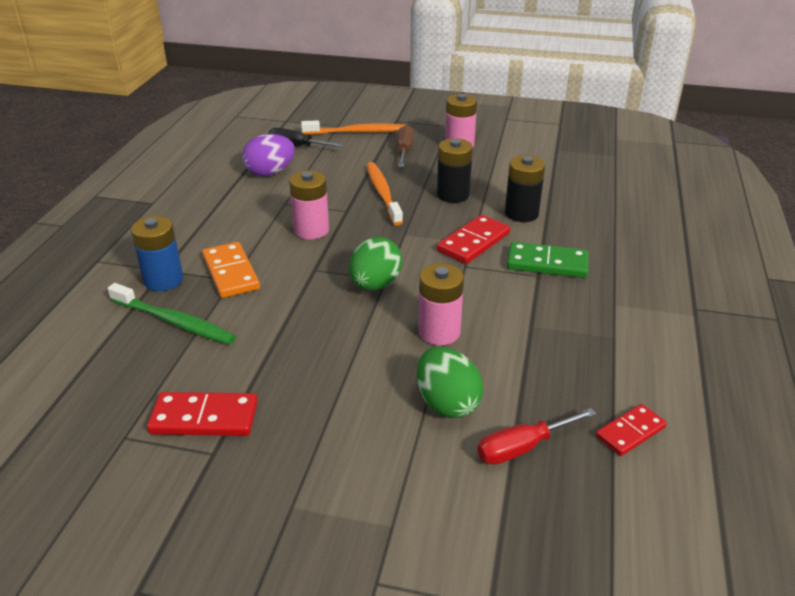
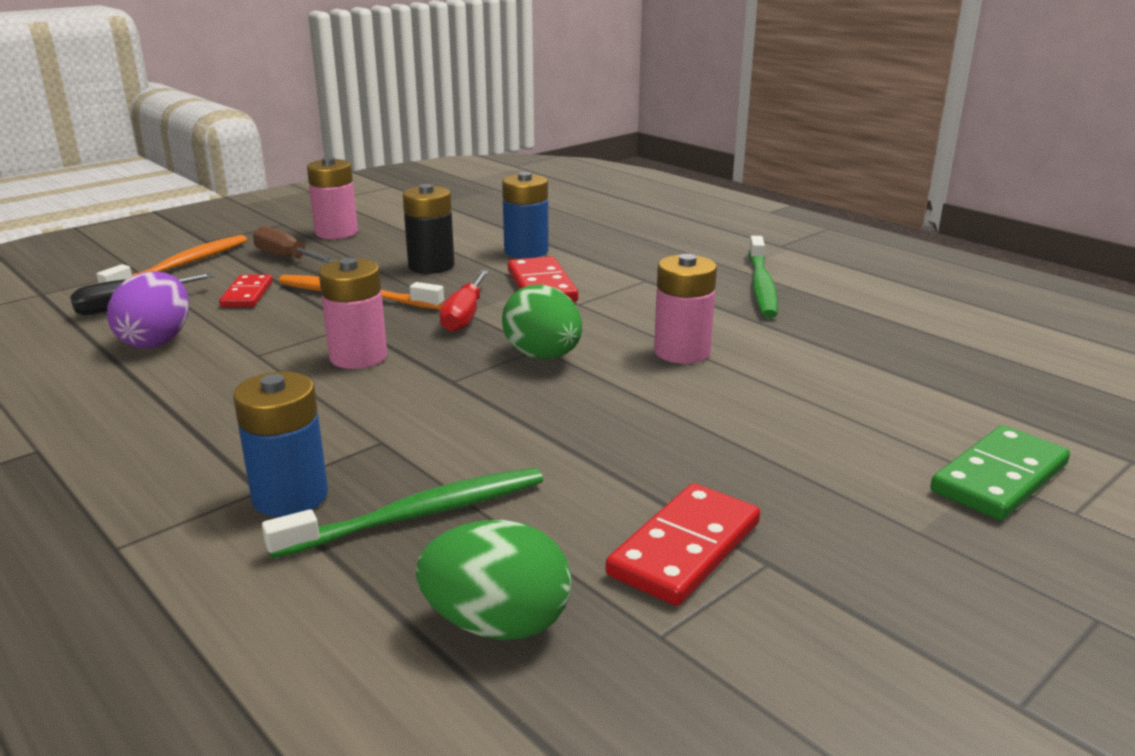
camera: 55 degrees left, 10 degrees down
orange domino [202,242,260,298] -> none
green egg [417,347,483,418] -> green egg moved to [416,520,571,640]
red screwdriver [477,408,596,464] -> red screwdriver moved to [439,270,489,332]
black battery [505,155,545,222] -> blue battery [502,172,549,258]
green domino [507,242,589,278] -> green domino moved to [930,425,1070,520]
red domino [596,404,667,456] -> red domino moved to [219,275,273,307]
none -> green toothbrush [748,235,778,318]

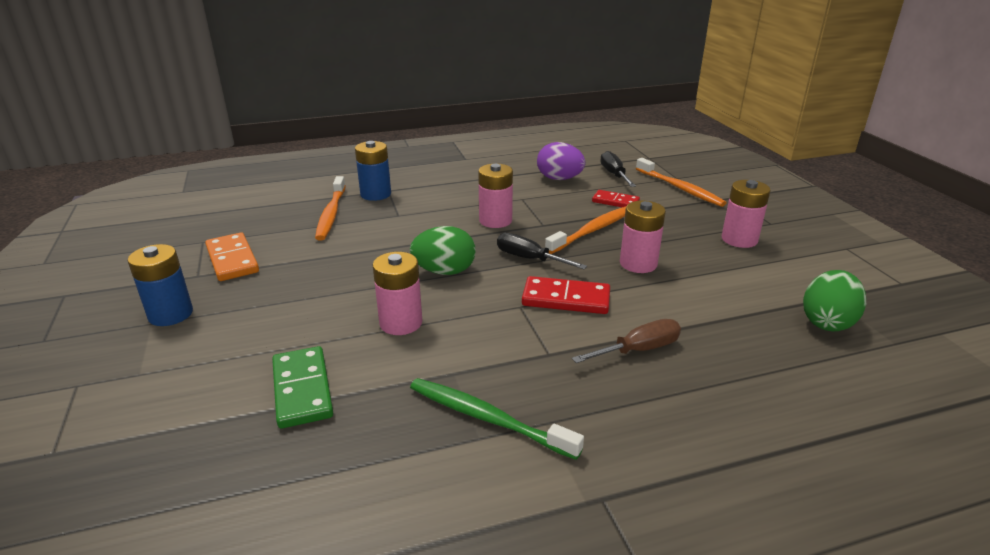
camera: 115 degrees right, 5 degrees up
brown screwdriver [253,226,337,263] -> brown screwdriver moved to [572,319,681,363]
green toothbrush [262,468,543,559] -> orange toothbrush [315,176,346,241]
black battery [403,184,454,274] -> pink battery [620,201,666,273]
green egg [416,520,571,640] -> green egg moved to [803,270,866,331]
red screwdriver [439,270,489,332] -> black screwdriver [497,233,587,269]
blue battery [502,172,549,258] -> blue battery moved to [127,244,193,326]
red domino [606,483,760,606] -> orange domino [205,232,259,281]
green domino [930,425,1070,520] -> green domino moved to [272,346,333,429]

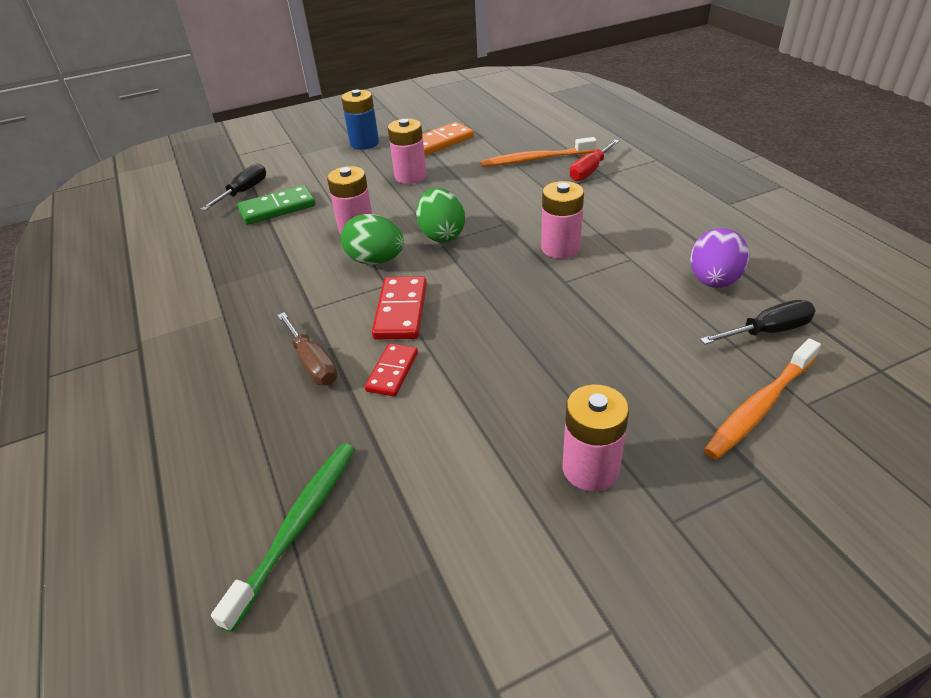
camera: 85 degrees right, 10 degrees up
blue battery [355,141,391,201] -> red screwdriver [570,140,619,181]
green toothbrush [410,378,584,460] -> green toothbrush moved to [211,443,355,633]
black screwdriver [497,233,587,269] -> black screwdriver moved to [201,163,266,211]
orange toothbrush [545,206,626,254] -> none
red domino [592,190,640,207] -> red domino moved to [365,343,418,397]
pink battery [620,201,666,273] -> pink battery moved to [388,119,427,184]
green egg [803,270,866,331] -> green egg moved to [341,214,404,265]

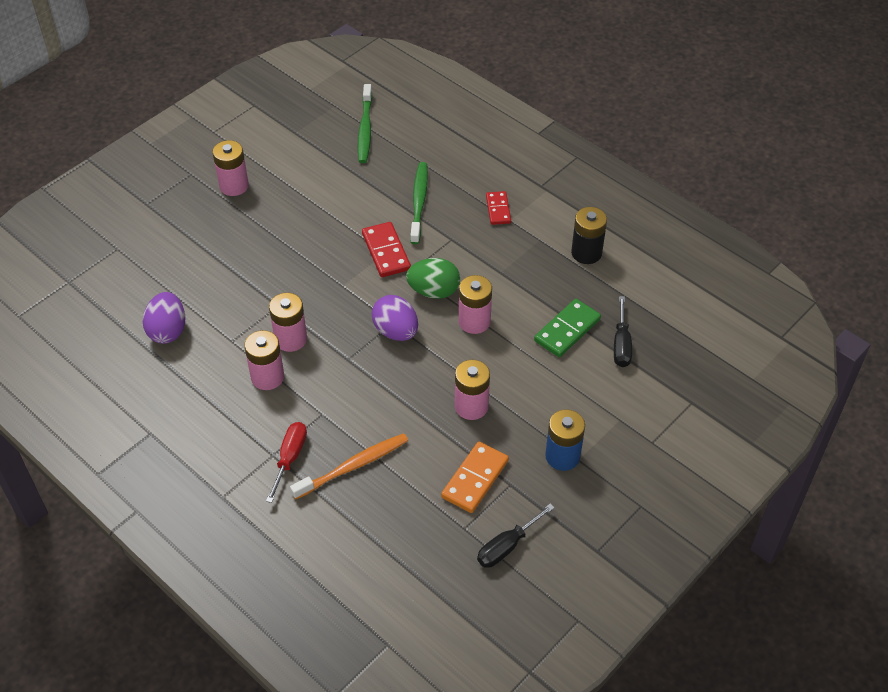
camera: 155 degrees right, 10 degrees up
brown screwdriver [277,312,338,385] -> green toothbrush [410,162,428,244]
red domino [365,343,418,397] -> red domino moved to [486,191,511,225]
green egg [416,188,465,242] -> purple egg [372,295,418,341]
black screwdriver [700,300,816,344] -> black screwdriver moved to [477,503,555,568]
orange toothbrush [703,338,821,460] -> none
none -> pink battery [244,330,284,390]
none -> black battery [571,207,607,264]

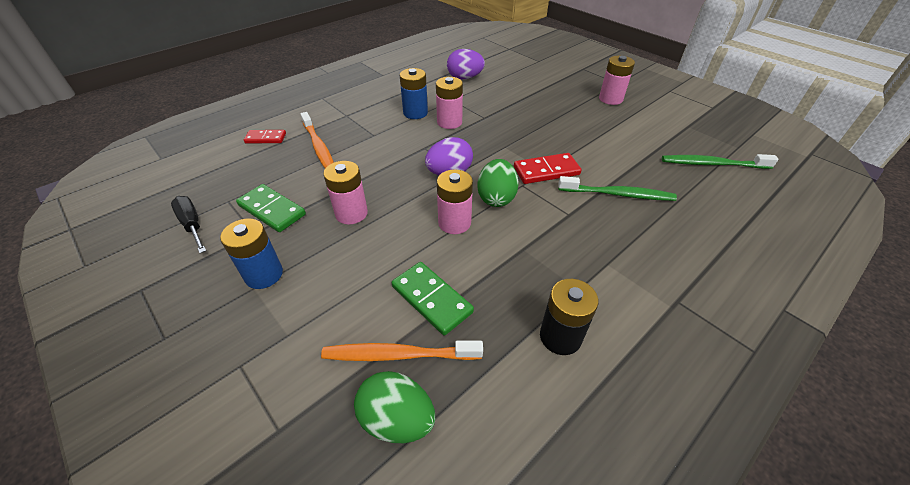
camera: 95 degrees right, 5 degrees down
pink battery [244,330,284,390] -> blue battery [400,68,428,119]
red screwdriver [266,422,307,503] -> none
orange domino [441,442,509,513] -> green domino [236,184,306,232]
red domino [486,191,511,225] -> red domino moved to [244,130,286,143]
black screwdriver [614,296,632,367] -> orange toothbrush [321,341,483,361]
none -> green egg [354,371,435,443]

